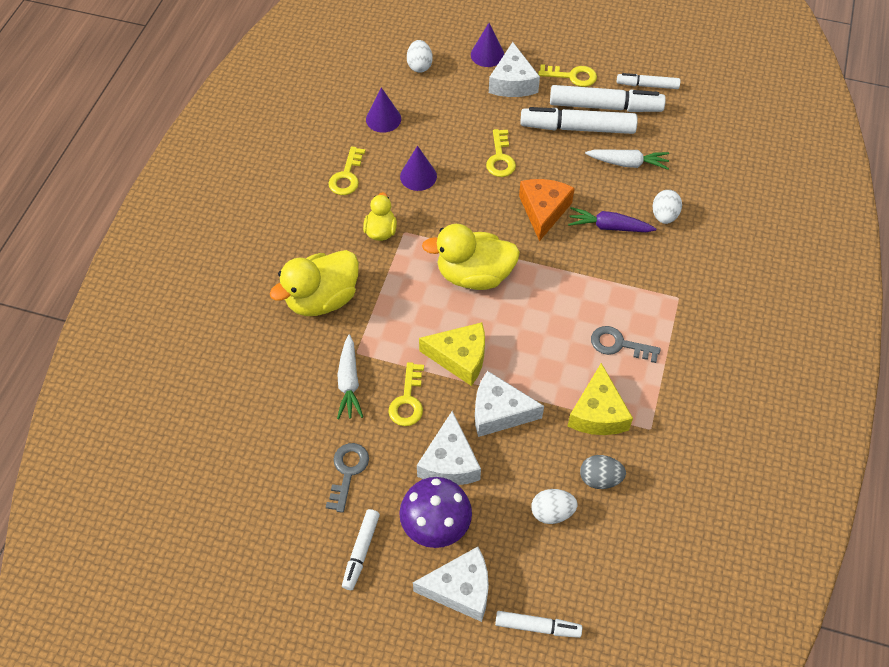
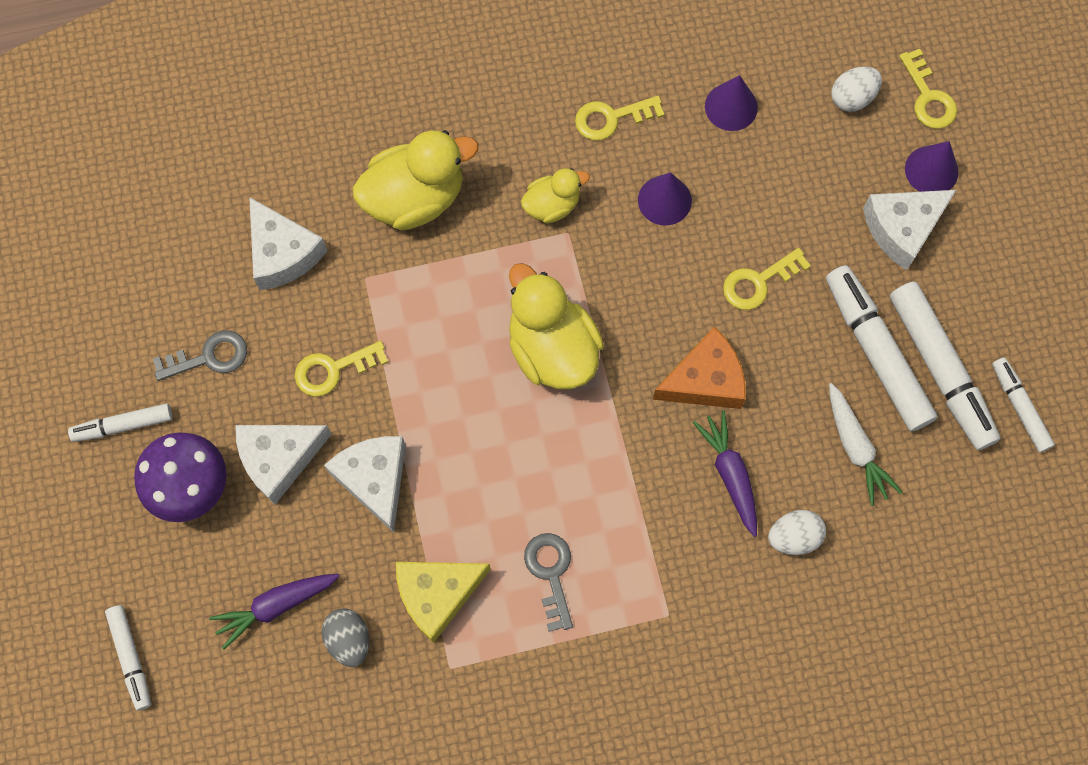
camera: 60 degrees right, 15 degrees up
yellow duck [269,250,359,316] -> yellow duck turned 135 degrees clockwise [353,130,478,230]
white carrot [337,334,363,420] -> none
white cheese [413,547,489,622] -> white cheese moved to [249,197,328,290]
yellow cheese [419,322,485,386] -> none
white egg [531,489,578,524] -> purple carrot [209,574,340,650]
yellow key [538,64,597,87] -> yellow key moved to [899,49,957,129]

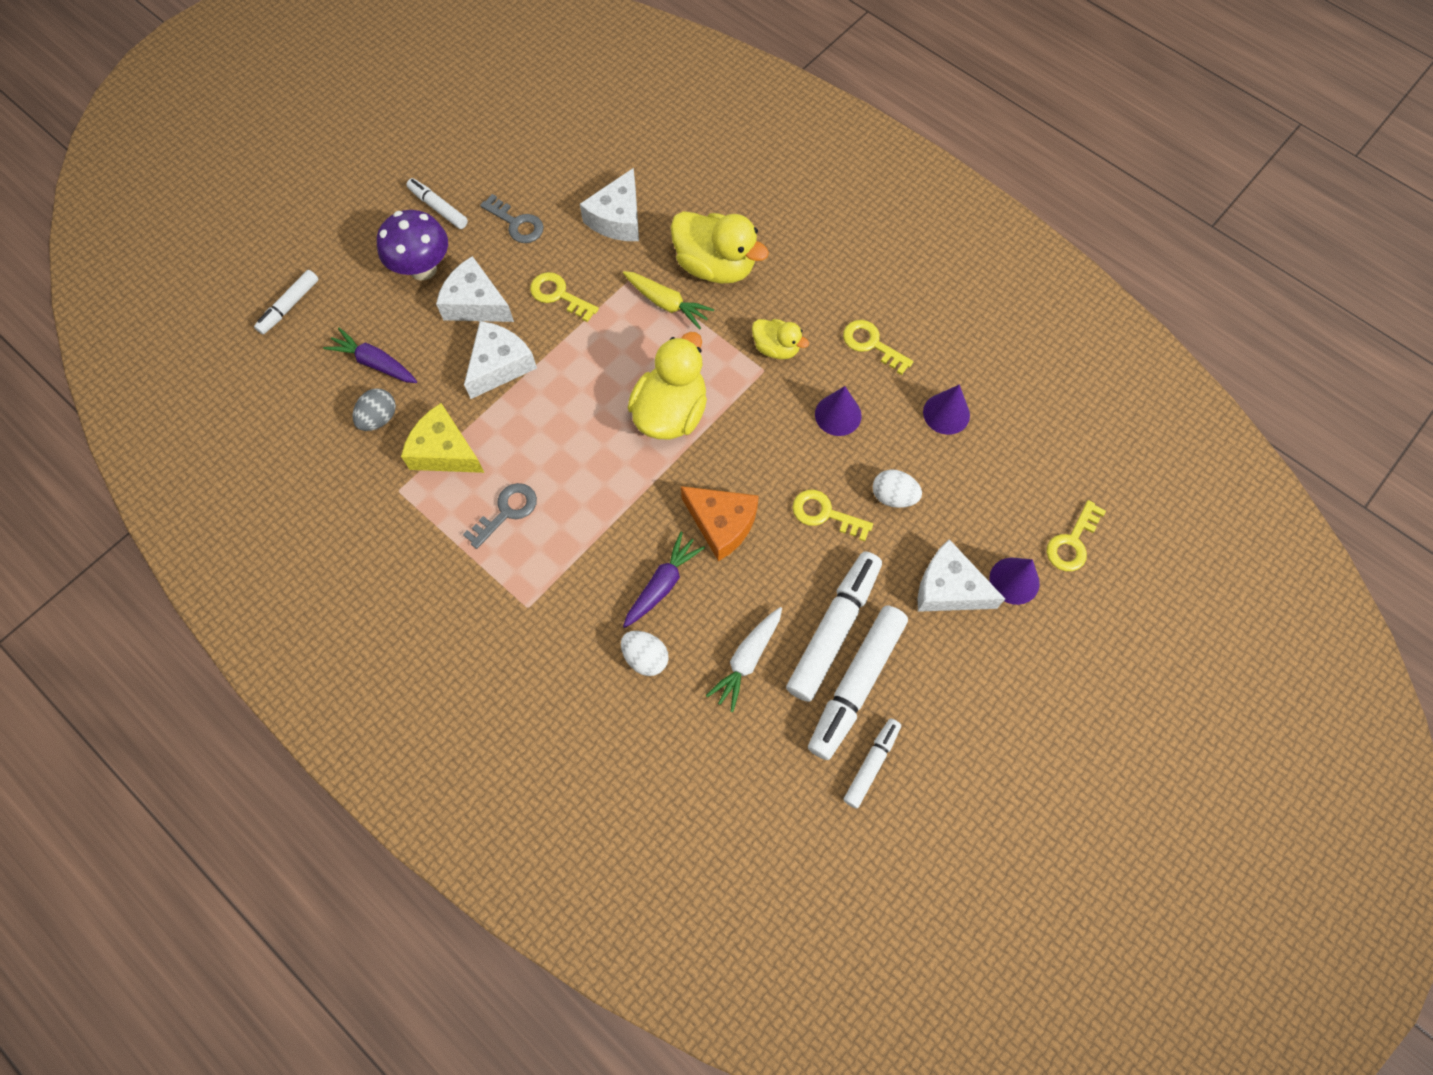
camera: 55 degrees right, 5 degrees down
white egg [831,67,882,112] -> white egg moved to [873,469,922,508]
none -> yellow carrot [623,271,714,329]

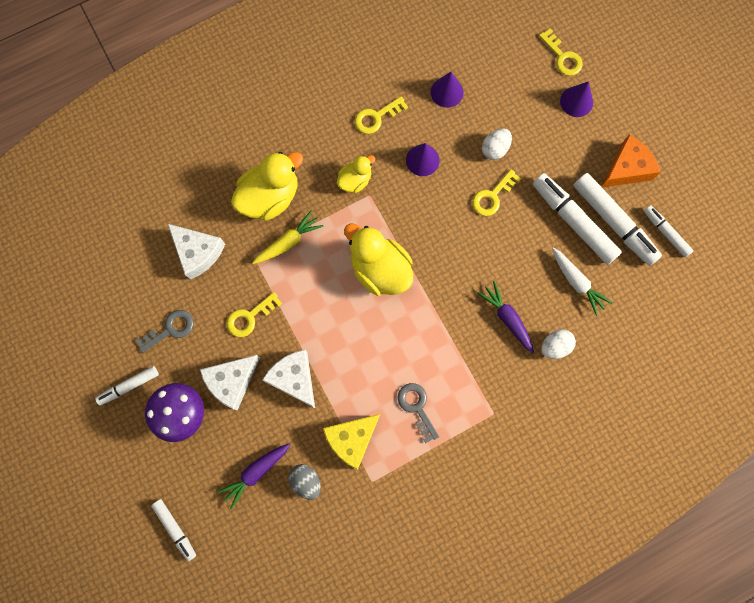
camera: 70 degrees left, 10 degrees up
orange cheese [681,486,759,561] -> orange cheese moved to [601,135,661,187]
white cheese [918,539,1005,612] -> none

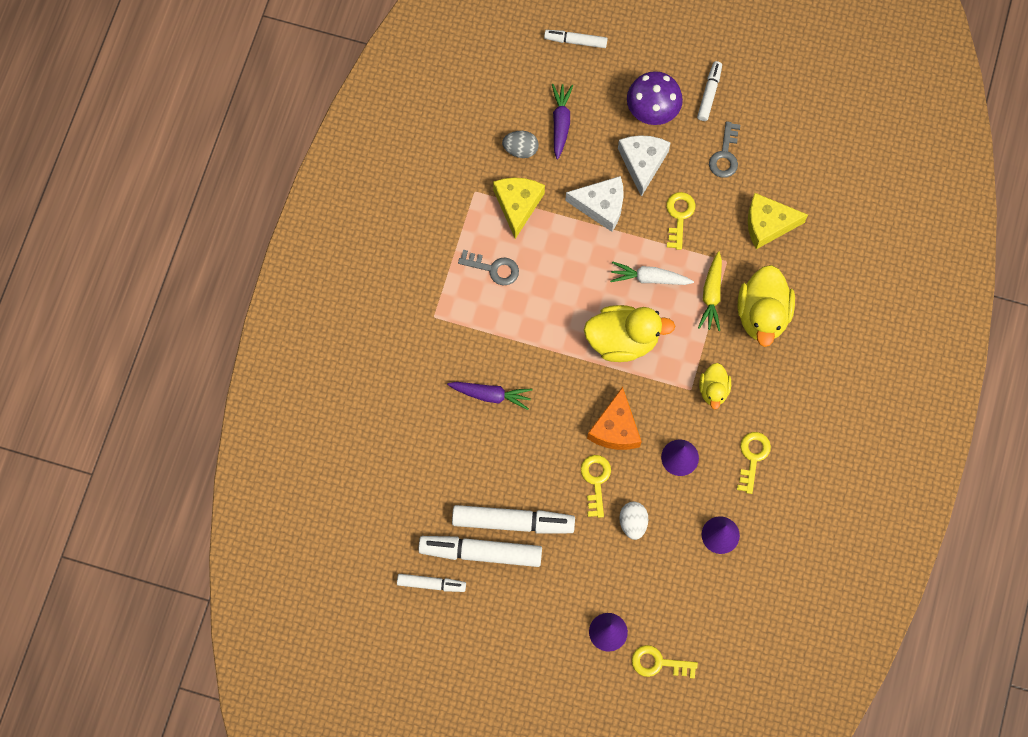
camera: 135 degrees right, 5 degrees down
white cheese [168,224,225,280] -> yellow cheese [748,193,808,249]
white egg [541,329,576,359] -> none
white carrot [552,248,612,316] -> white carrot moved to [610,261,694,285]
orange cheese [601,135,661,187] -> orange cheese moved to [587,387,642,450]

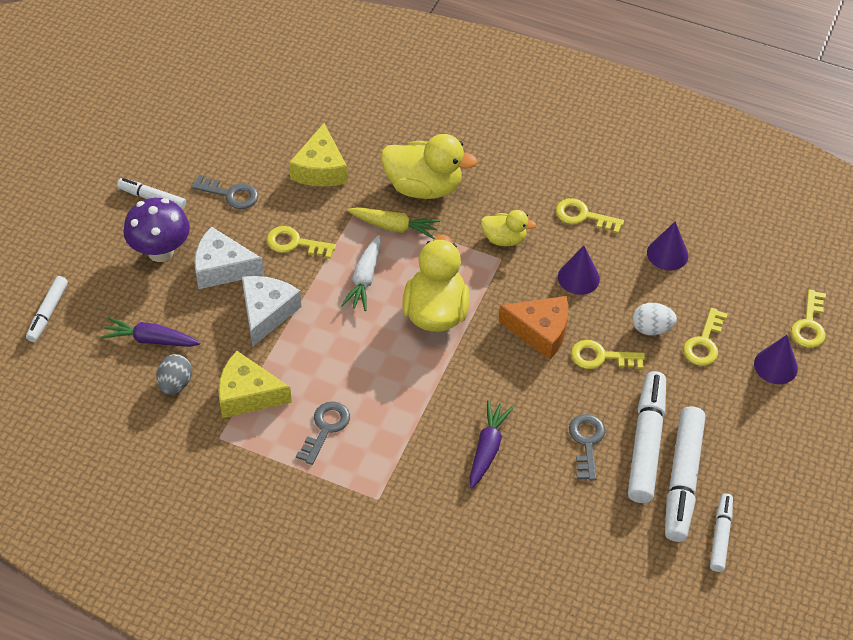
camera: 85 degrees left, 20 degrees down
none -> grey key [569,414,605,481]
none -> yellow key [683,308,728,366]

